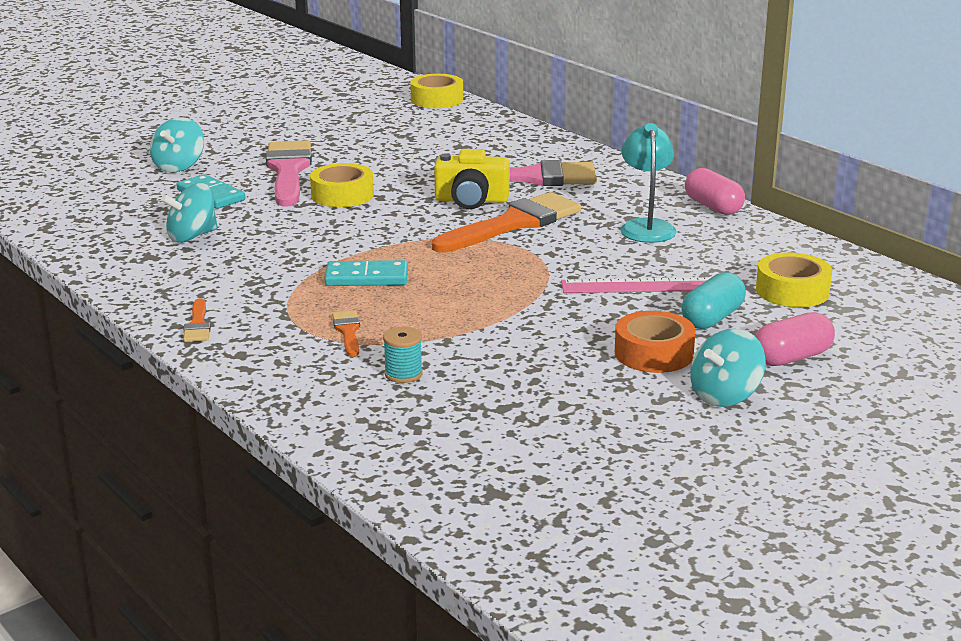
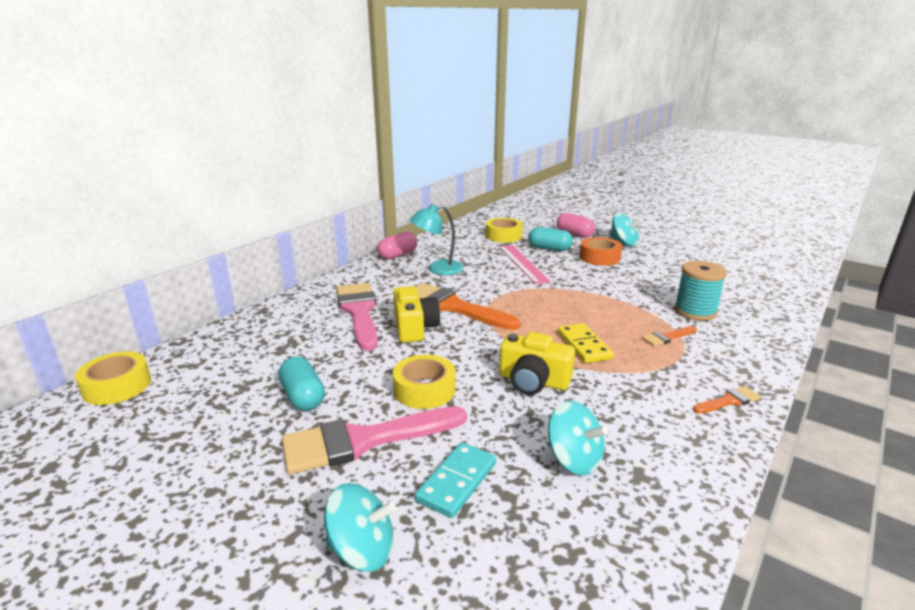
camera: 105 degrees left, 0 degrees up
turquoise domino [324,260,408,286] -> yellow domino [557,323,614,363]
turquoise spool [383,327,423,383] -> turquoise spool [674,261,727,321], size x1.76
none -> turquoise capsule [279,357,325,411]
none -> yellow camera [499,332,575,395]

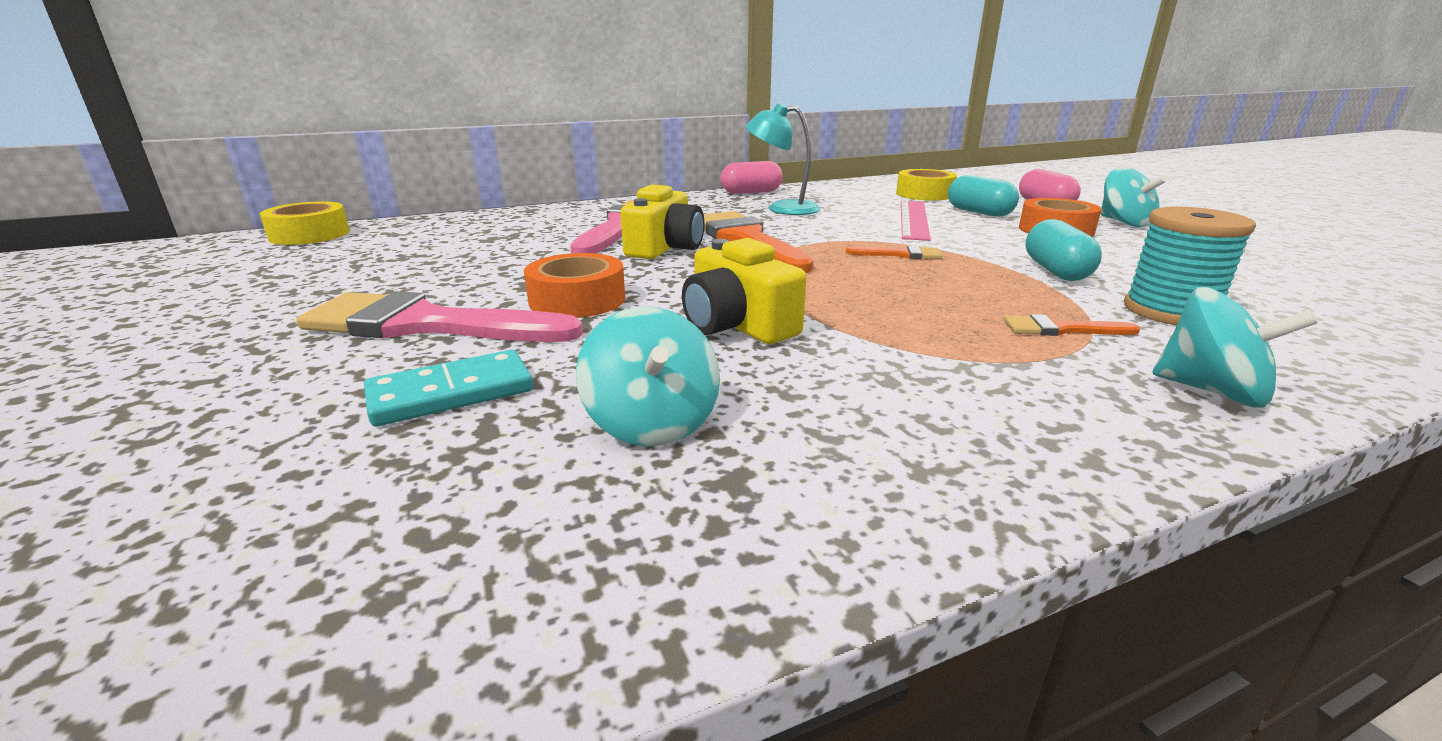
camera: 30 degrees right, 0 degrees up
turquoise capsule [279,357,325,411] -> turquoise capsule moved to [1025,219,1102,281]
turquoise spinning top [324,483,396,572] -> turquoise spinning top moved to [1152,287,1318,408]
yellow tape [393,355,456,409] -> orange tape [524,253,625,318]
yellow domino [557,323,614,363] -> none
orange brush [693,386,761,414] -> orange brush moved to [845,245,942,259]

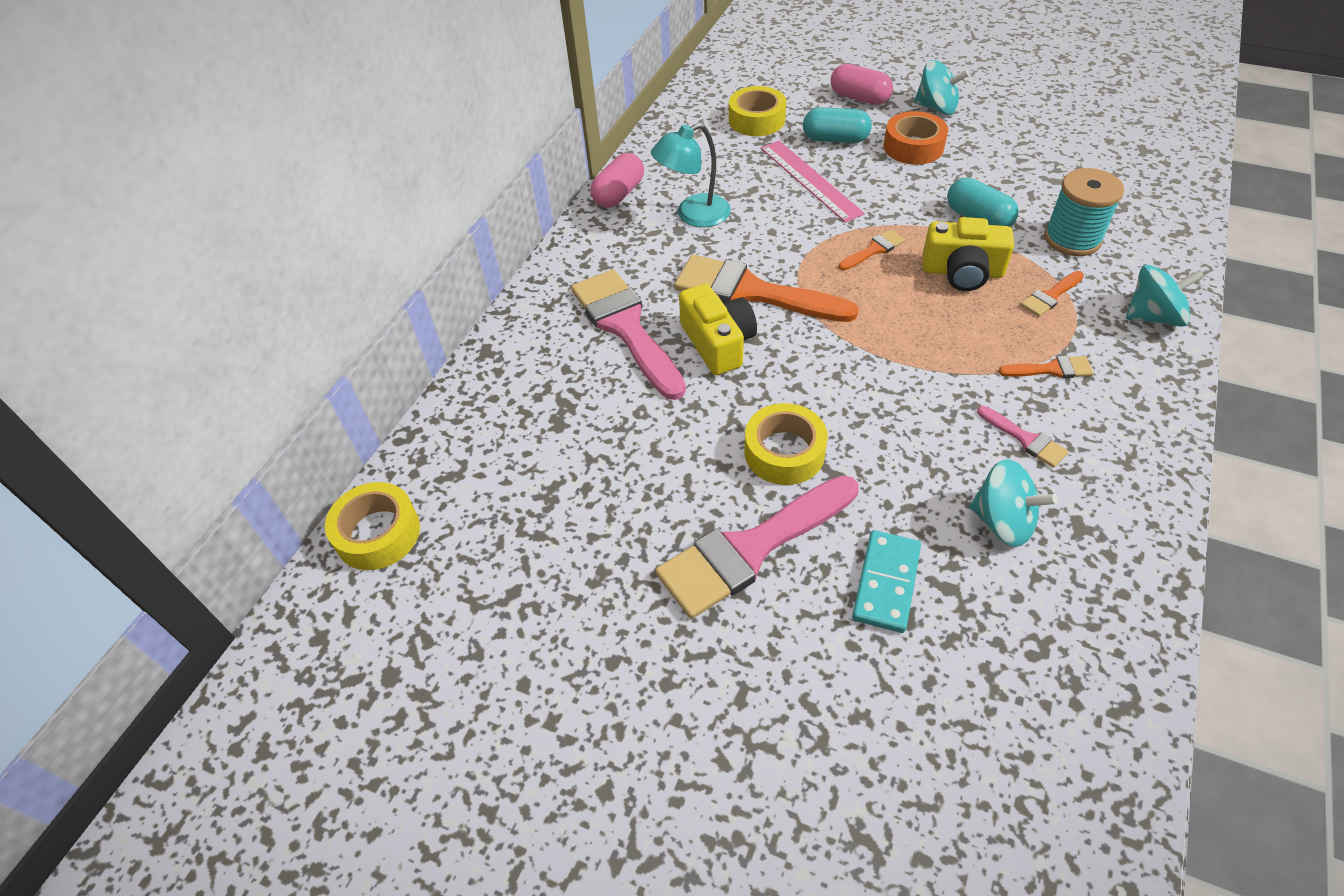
camera: 40 degrees left, 25 degrees up
orange tape [524,253,625,318] -> yellow tape [745,403,828,485]
yellow camera [682,238,806,344] -> yellow camera moved to [923,217,1014,291]
none -> pink brush [977,406,1069,468]
none -> orange brush [998,356,1093,378]

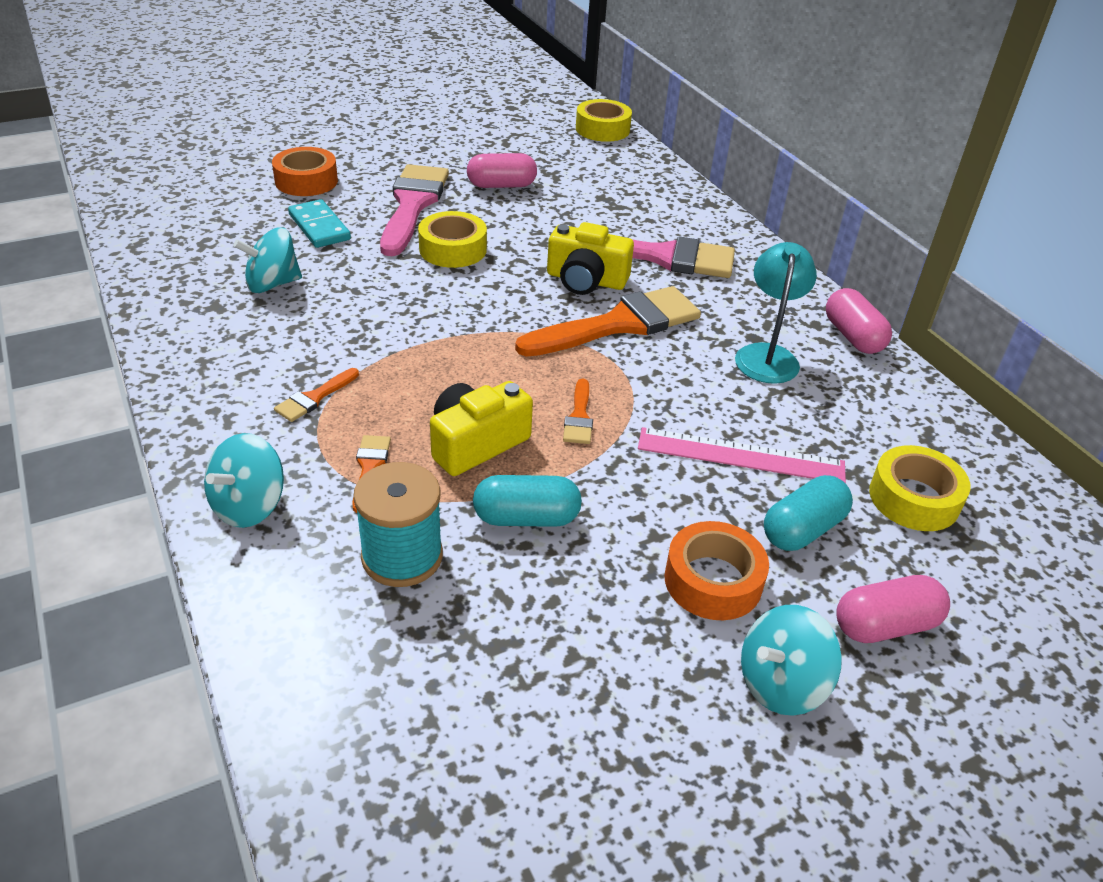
camera: 125 degrees right, 10 degrees down
pink brush [977,406,1069,468] -> none
none -> orange tape [272,147,338,196]
none -> pink capsule [467,153,537,188]

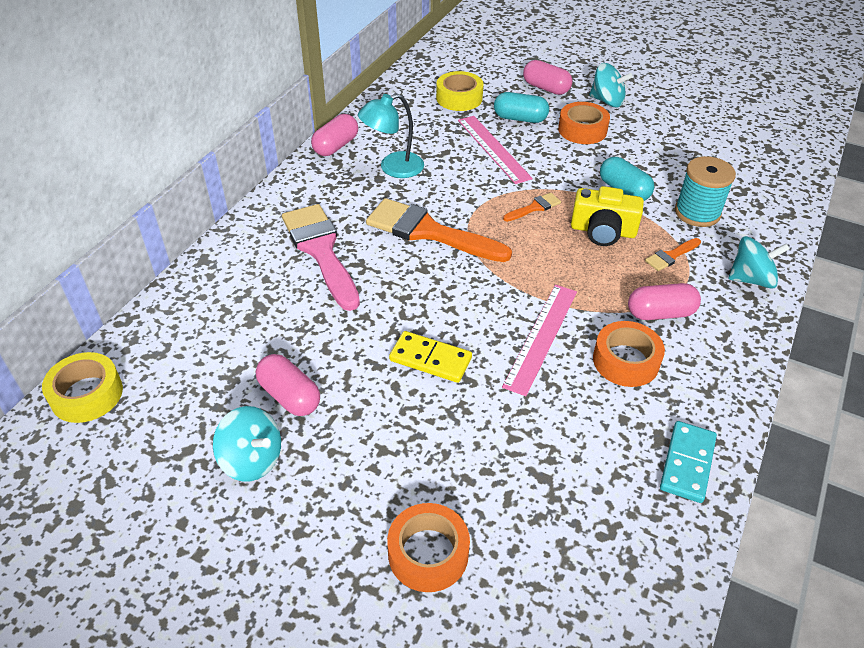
camera: 125 degrees left, 5 degrees up
turquoise spinning top [234,228,302,293] -> turquoise spinning top moved to [213,406,281,481]
orange brush [274,368,359,422] -> pink capsule [628,283,701,320]
turquoise domino [288,199,351,248] -> turquoise domino moved to [660,421,717,503]
pink brush [380,164,449,256] -> none
yellow tape [418,211,487,268] -> yellow domino [389,331,472,383]
yellow camera [547,222,634,295] -> none
none -> pink ruler [502,285,577,396]
none -> orange tape [593,321,665,387]

